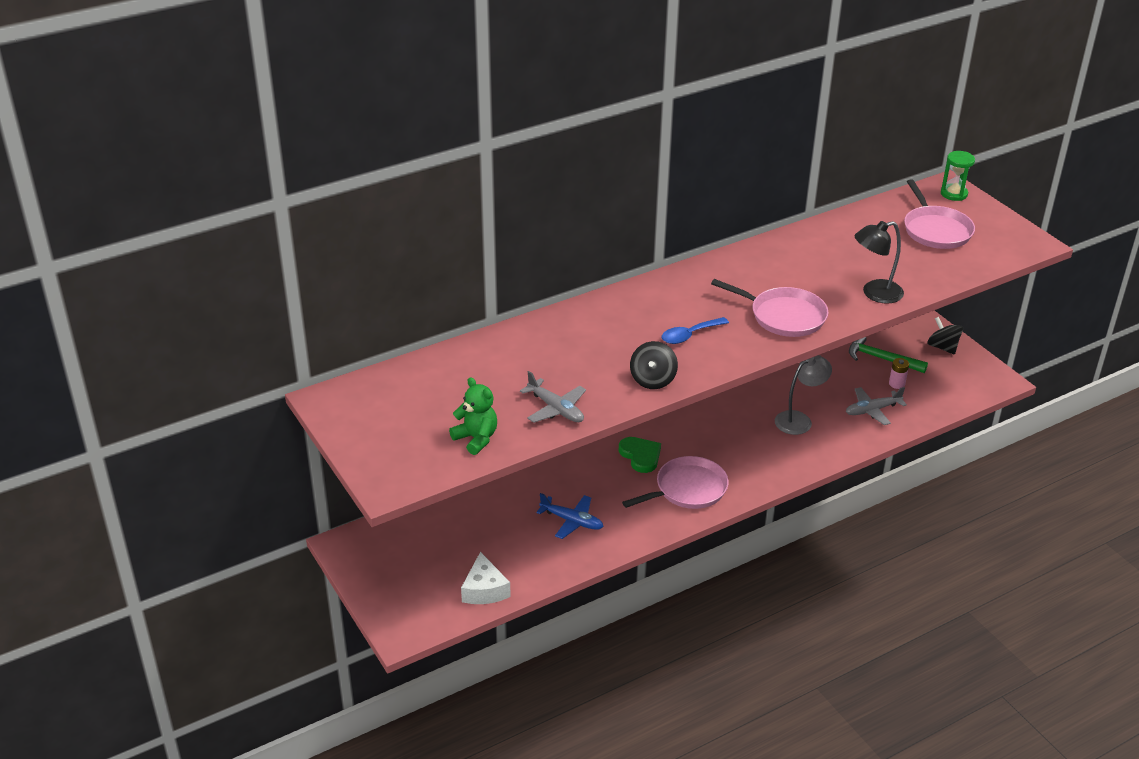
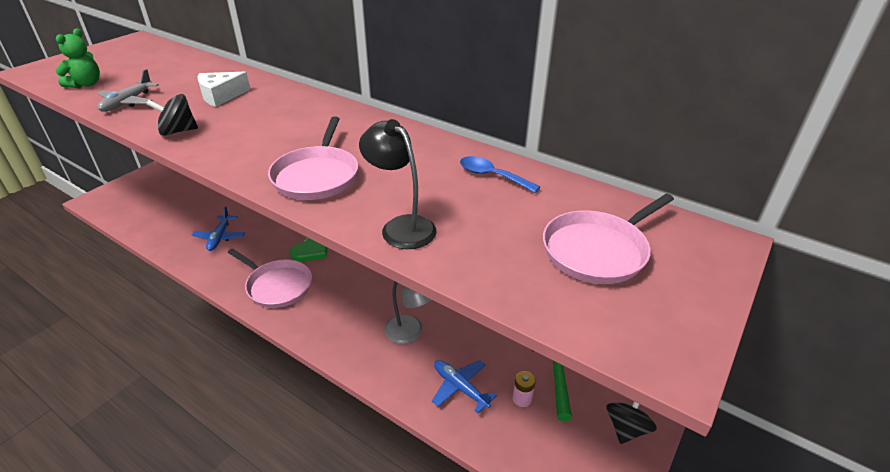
camera: 65 degrees right, 0 degrees up
white cheese [461,552,511,604] -> white cheese moved to [197,72,250,107]
blue spoon [662,317,729,344] -> blue spoon moved to [460,156,540,193]
grey plane [846,387,907,425] -> blue plane [432,360,497,413]
green hourglass [941,151,975,201] -> none

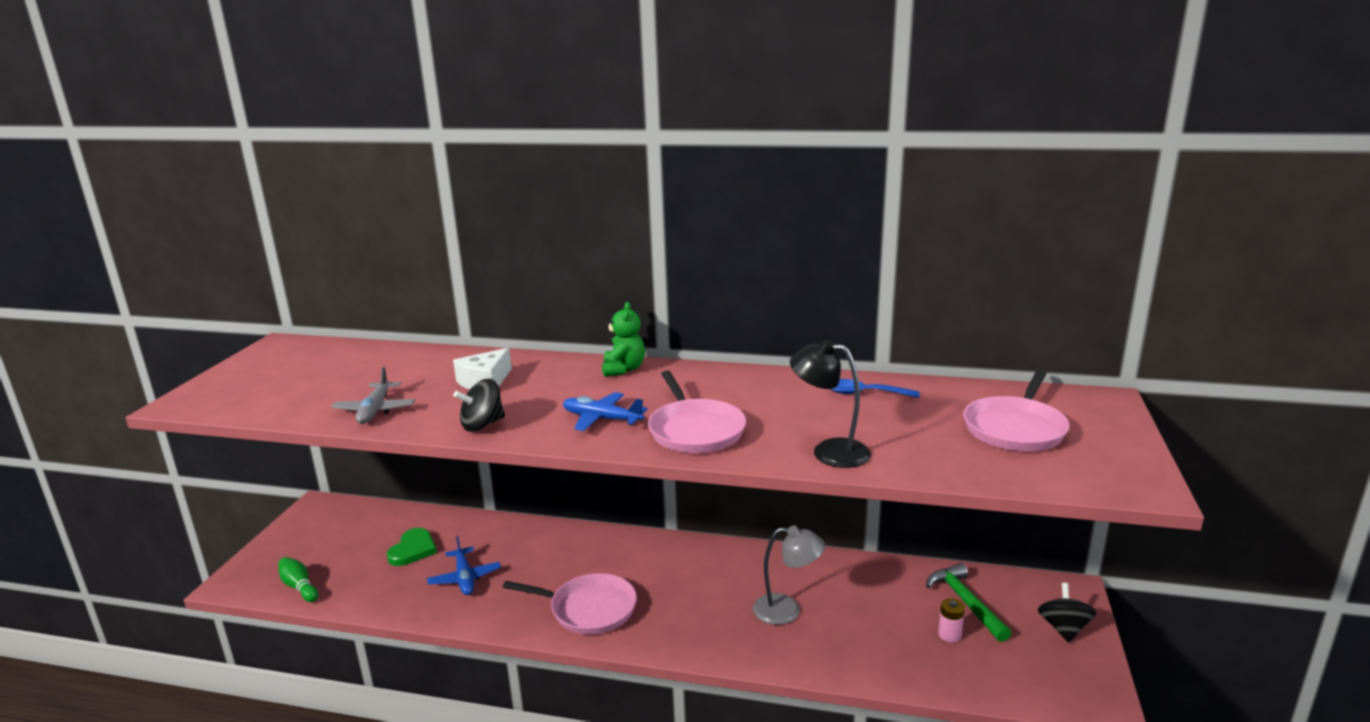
camera: 20 degrees left, 15 degrees down
green teddy bear [55,28,100,88] -> green teddy bear moved to [602,302,645,377]
green heart [290,237,328,262] -> green heart moved to [387,528,437,566]
blue plane [432,360,497,413] -> blue plane moved to [563,392,648,431]
none -> green bowling pin [278,557,318,602]

